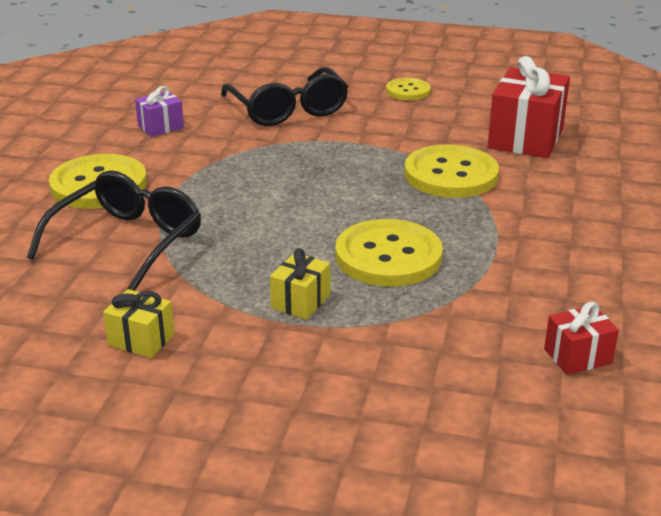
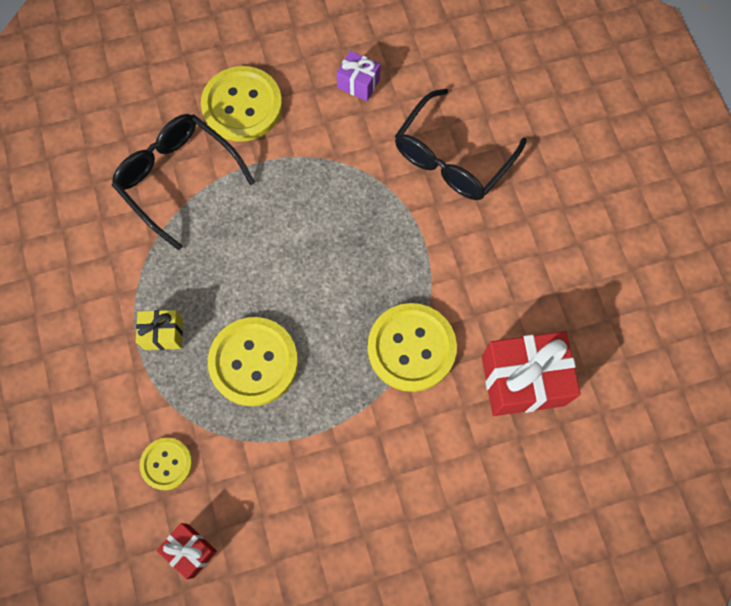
camera: 60 degrees right, 40 degrees up
black glasses [27,170,201,291] -> black glasses turned 135 degrees counterclockwise [112,114,255,250]
yellow gift [103,289,175,358] -> none
yellow button [386,78,430,100] -> yellow button moved to [140,438,192,490]

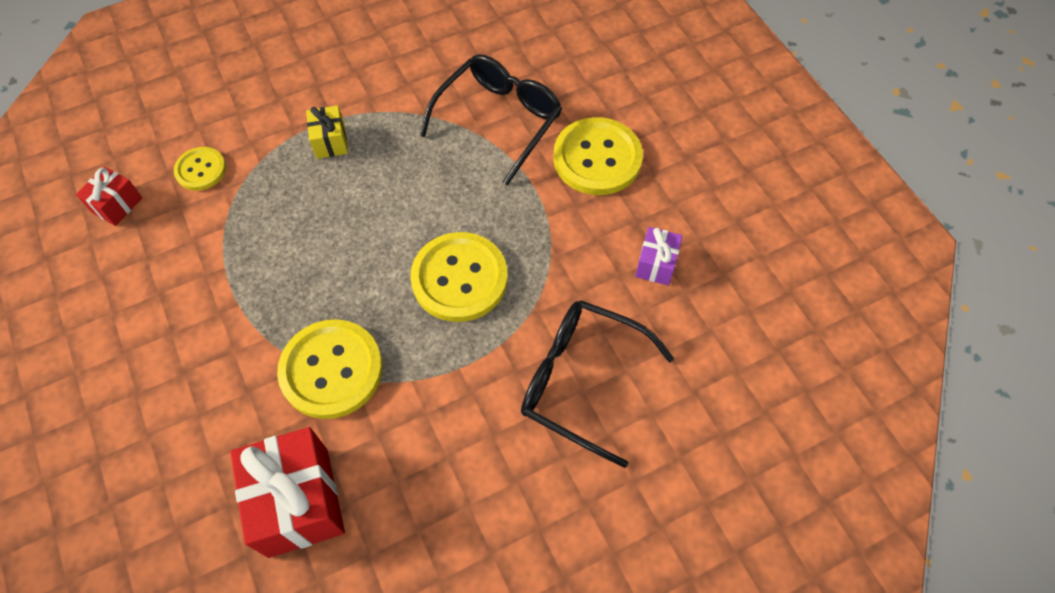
camera: 80 degrees right, 10 degrees down
yellow button [208,317,298,406] -> yellow button moved to [410,232,508,322]

